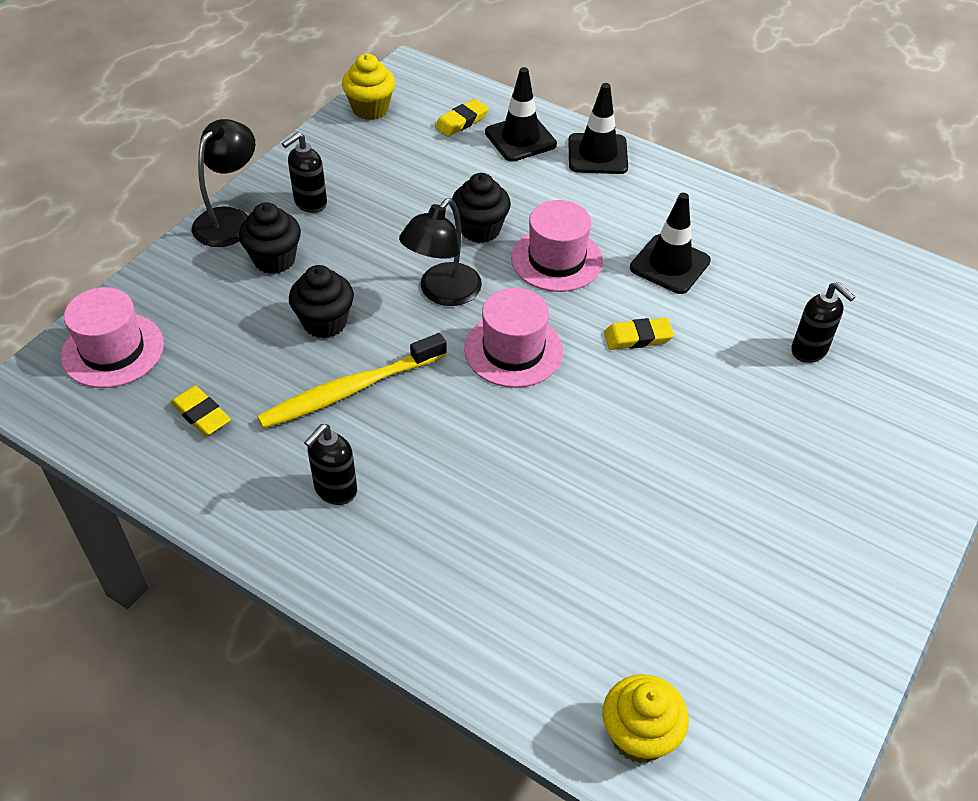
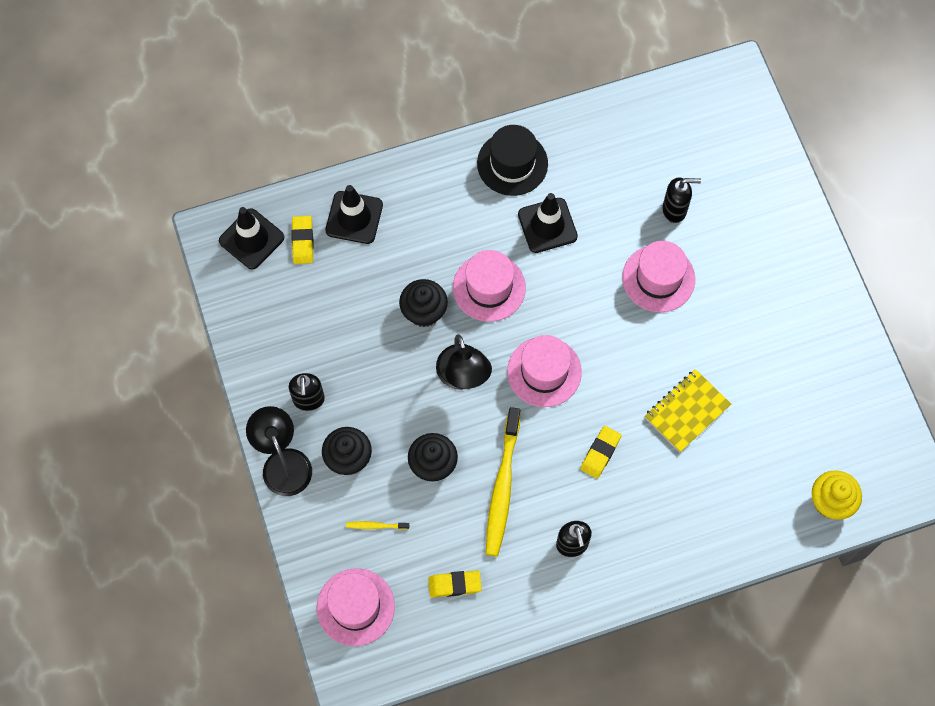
camera: 50 degrees left, 20 degrees up
yellow cupcake [342,54,395,120] -> none
black traffic cone [568,83,628,174] -> black traffic cone moved to [219,207,284,270]
yellow eraser [604,318,674,350] -> yellow eraser moved to [580,426,622,479]
none -> yellow toothbrush [346,521,409,529]
none -> black hat [477,125,548,196]
none -> pink hat [622,241,695,312]
none -> yellow notebook [644,369,731,452]

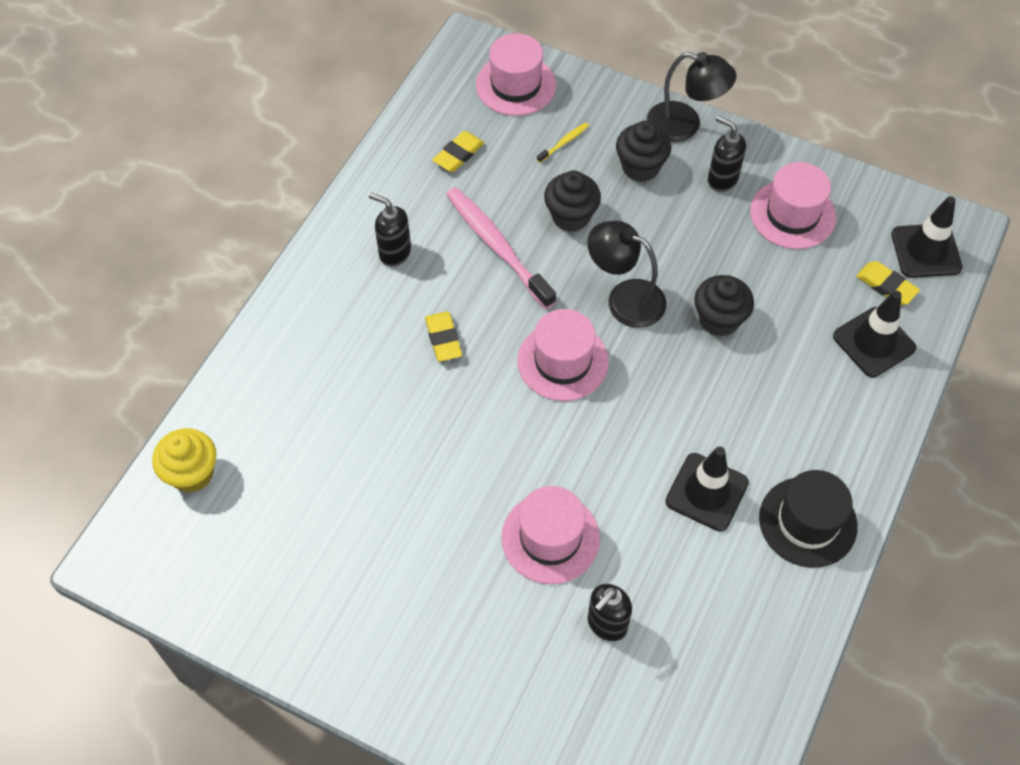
camera: 135 degrees right, 10 degrees down
pink hat [453,250,526,322] -> pink hat moved to [750,162,836,249]
yellow toothbrush [486,407,521,556] -> pink toothbrush [446,187,556,309]
yellow notebook [644,369,731,452] -> none

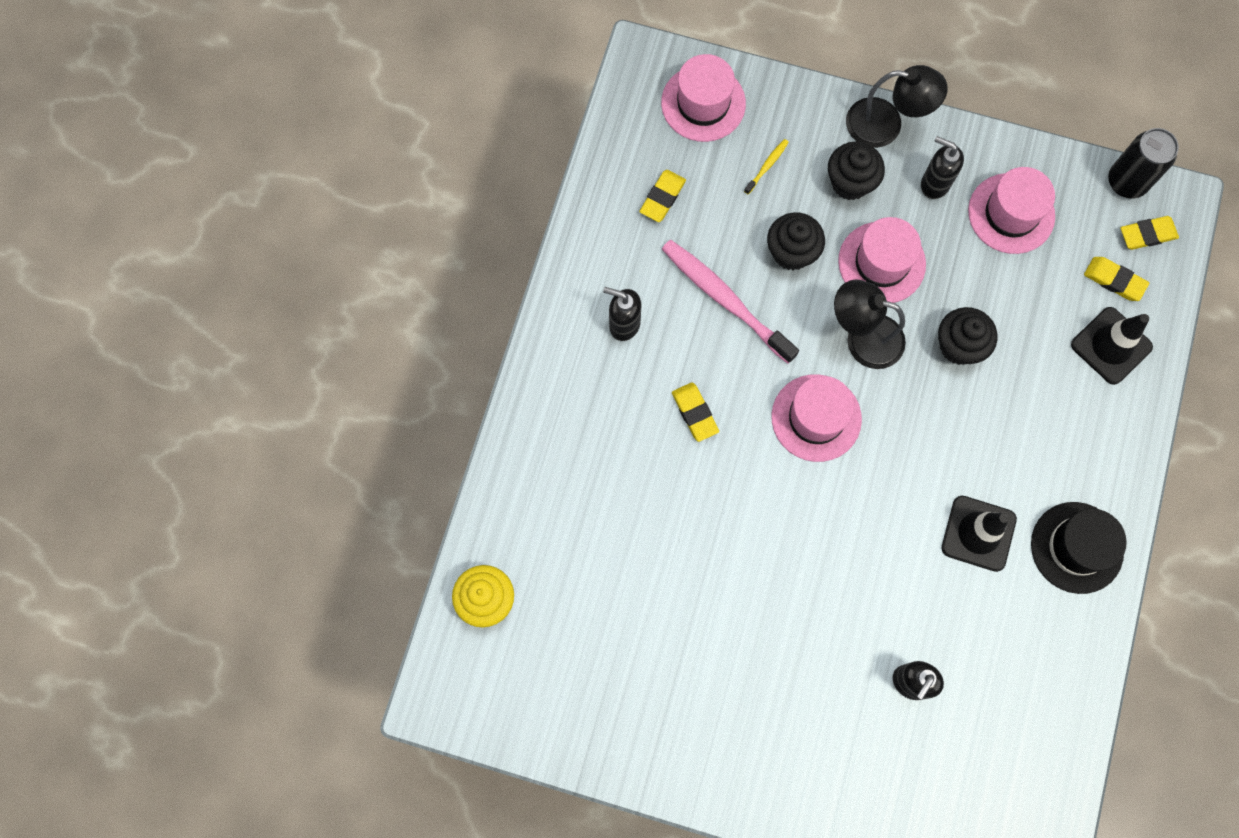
camera: 10 degrees left, 15 degrees up
pink hat [501,486,600,584] -> pink hat moved to [838,217,926,303]
black traffic cone [892,196,963,278] -> yellow eraser [1120,216,1179,250]
none -> black can [1108,128,1179,199]

